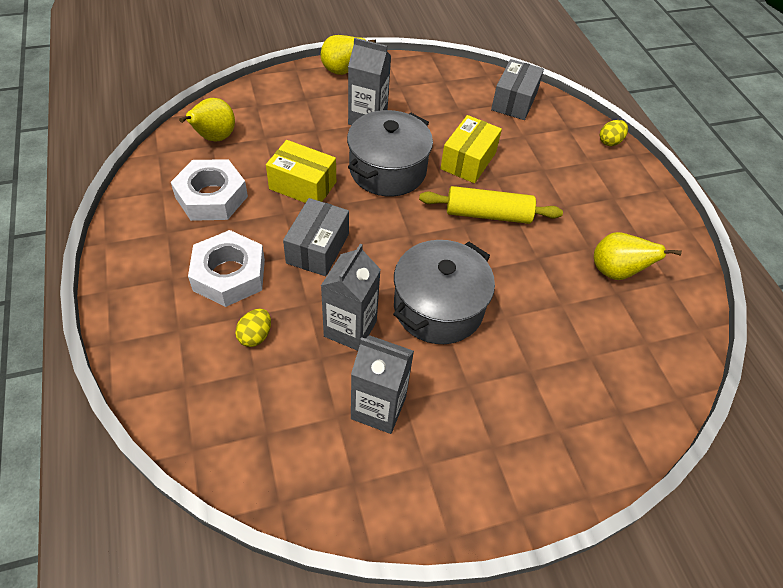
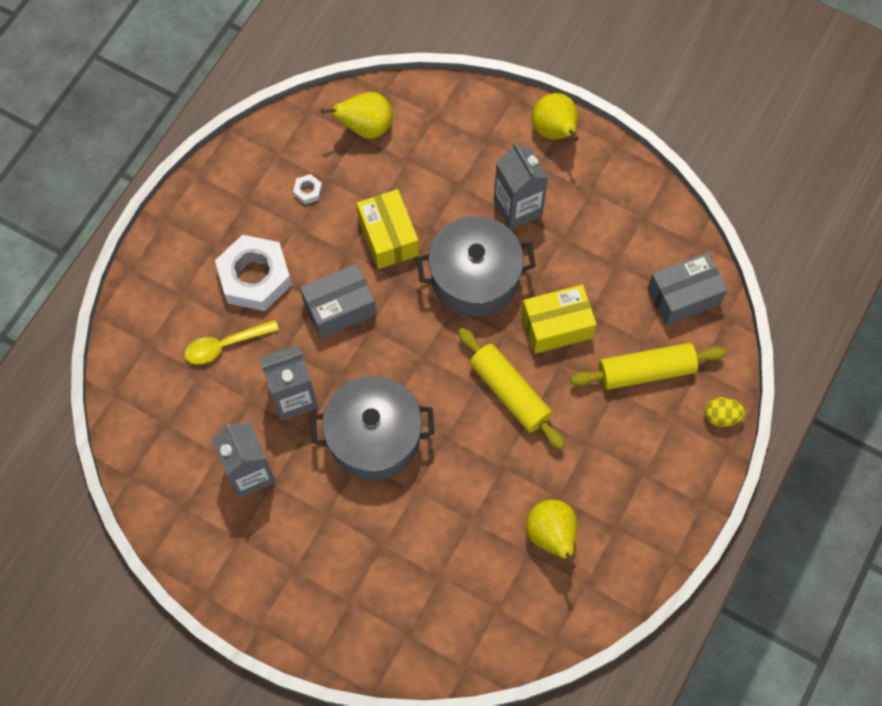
camera: 50 degrees right, 15 degrees up
white nut [171,159,248,221] -> white nut [293,174,322,204], size x0.40
yellow egg [235,309,271,347] -> yellow spoon [185,320,279,364]
none -> yellow rolling pin [570,343,726,390]

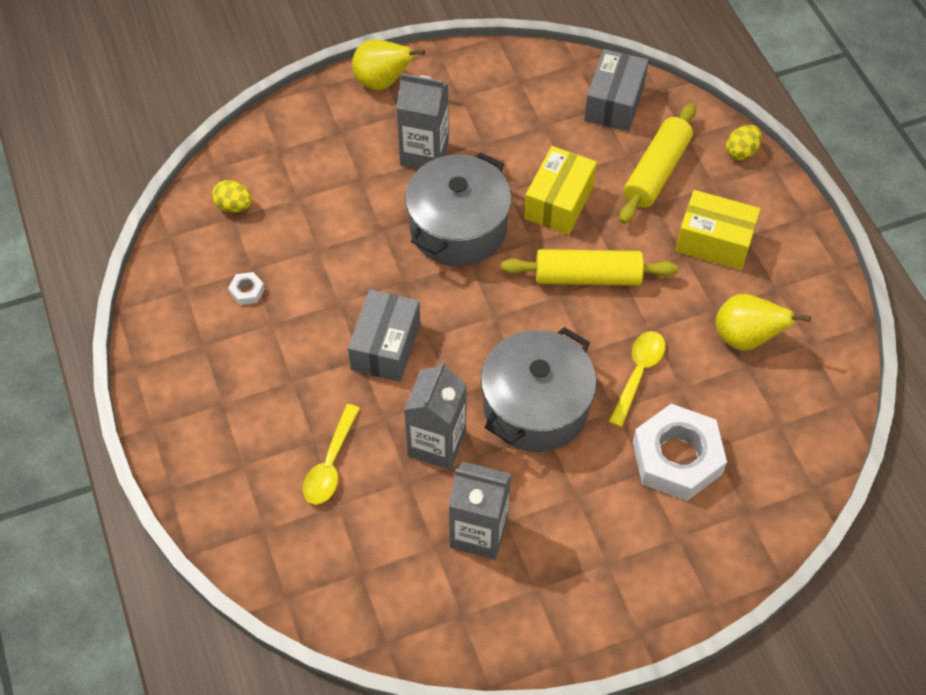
camera: 50 degrees left, 10 degrees down
white nut [215,235,292,311] -> white nut moved to [633,404,727,501]
yellow pear [321,92,393,139] -> yellow egg [212,180,252,213]
yellow box [357,189,419,269] -> yellow box moved to [675,190,760,270]
none -> yellow spoon [609,331,665,427]

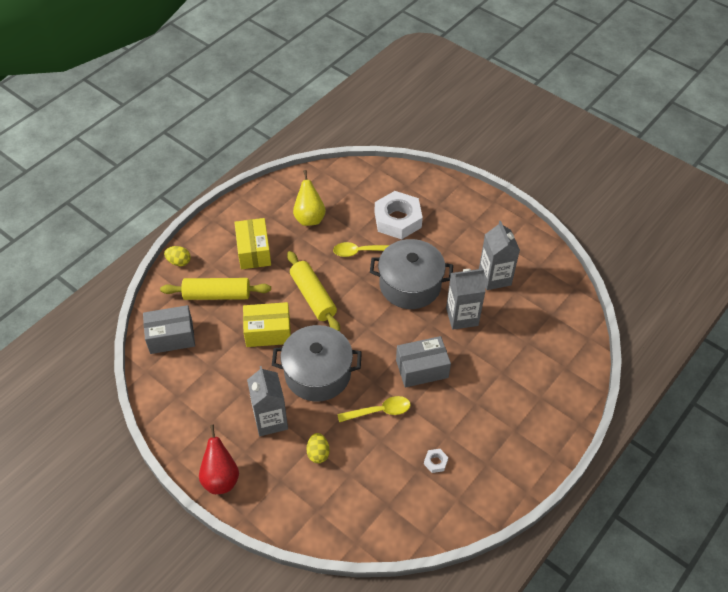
camera: 120 degrees left, 5 degrees down
yellow egg [212,180,252,213] -> yellow egg moved to [306,433,330,463]
yellow spoon [303,404,360,504] -> yellow spoon moved to [337,396,411,422]
yellow pear [352,39,425,90] -> red pear [199,425,239,494]

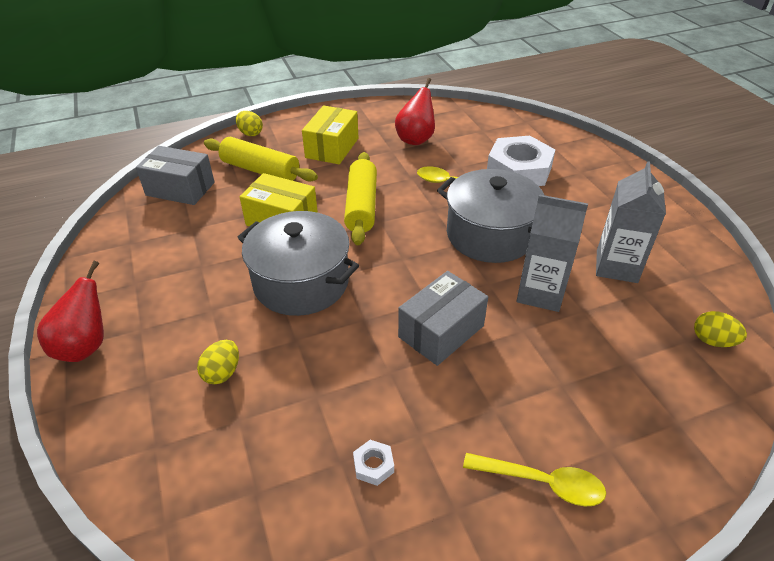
camera: 30 degrees right, 10 degrees down
grey carton [247,366,288,436] -> none
yellow pear [293,170,326,226] -> red pear [395,78,435,145]
yellow spoon [337,396,411,422] -> yellow spoon moved to [463,453,606,506]
grey box [396,336,451,388] -> grey box turned 60 degrees counterclockwise [398,271,488,366]
none -> yellow egg [694,311,747,347]

